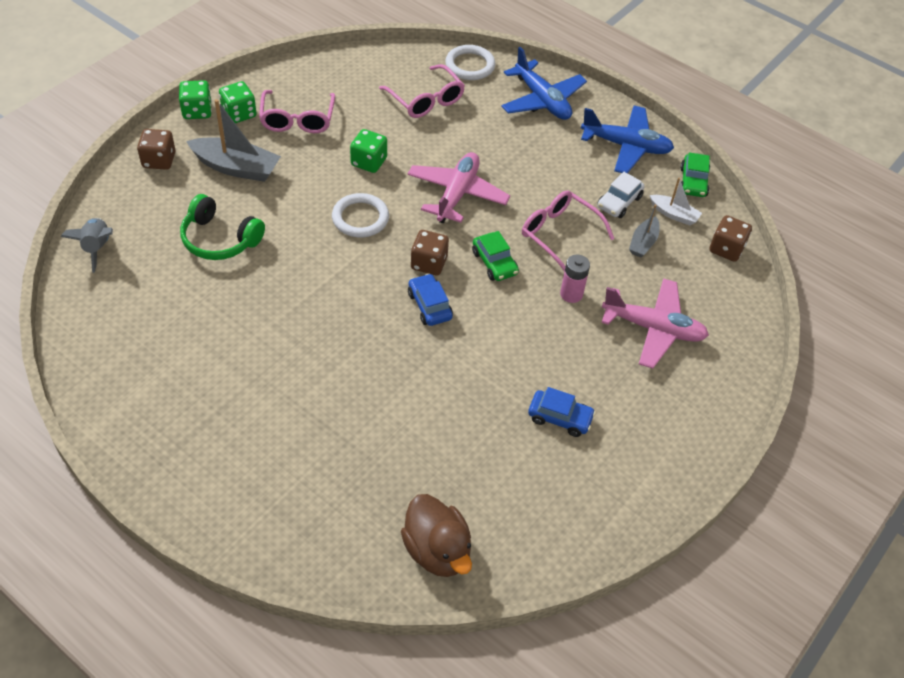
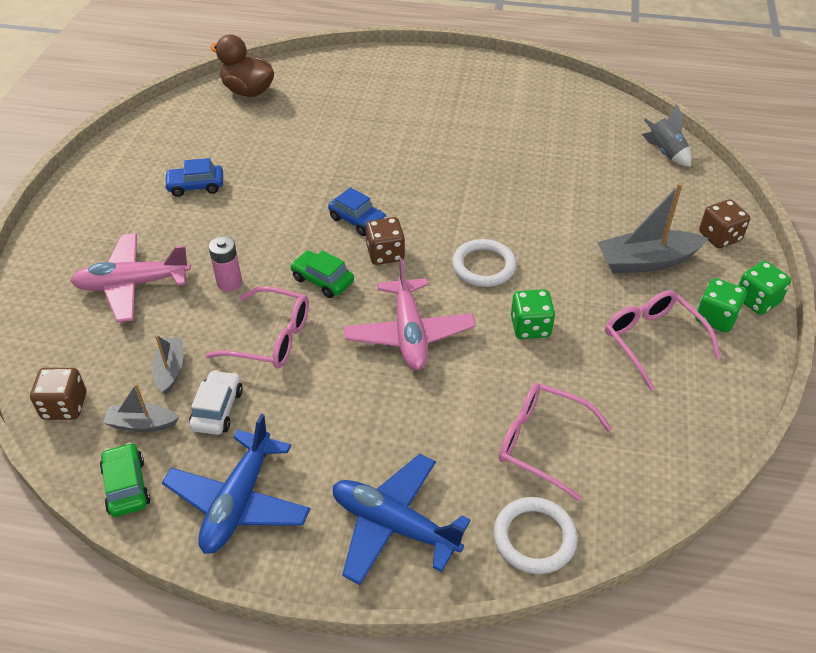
camera: 155 degrees right, 5 degrees down
green headphones [180,194,265,260] -> none
blue plane [581,106,674,173] -> blue plane turned 60 degrees counterclockwise [162,414,310,554]
white boat [649,178,702,225] -> grey boat [103,384,179,432]

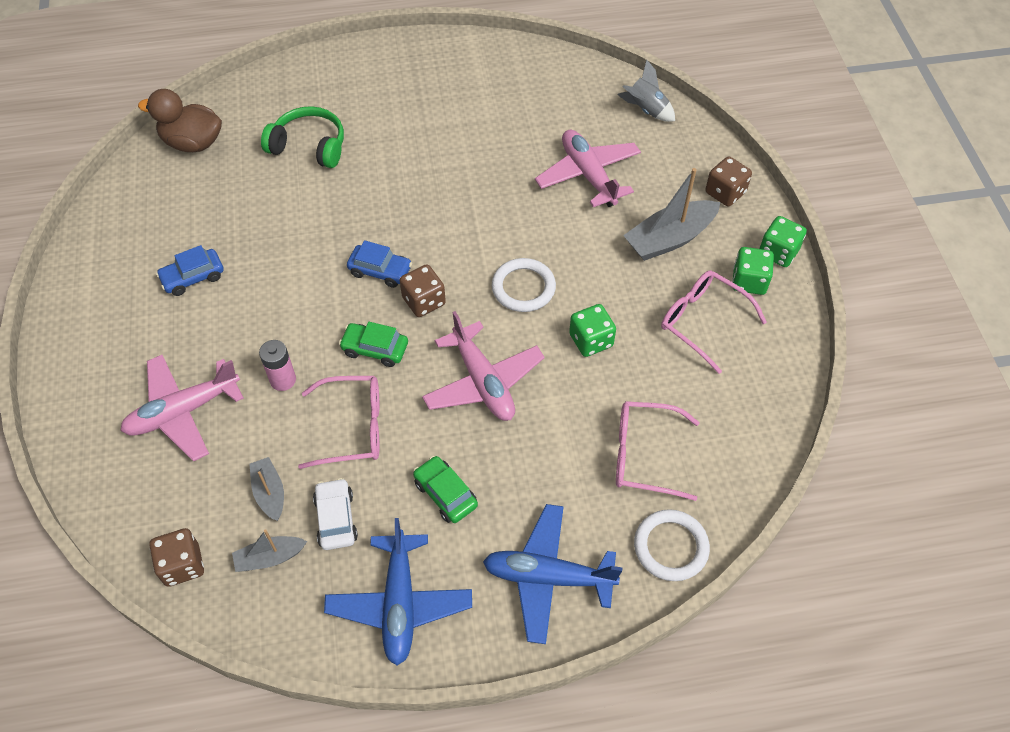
camera: 20 degrees left, 10 degrees up
green car [100,442,150,517] -> green car moved to [413,456,478,523]
none -> green headphones [261,106,344,168]
none -> pink plane [535,129,641,207]

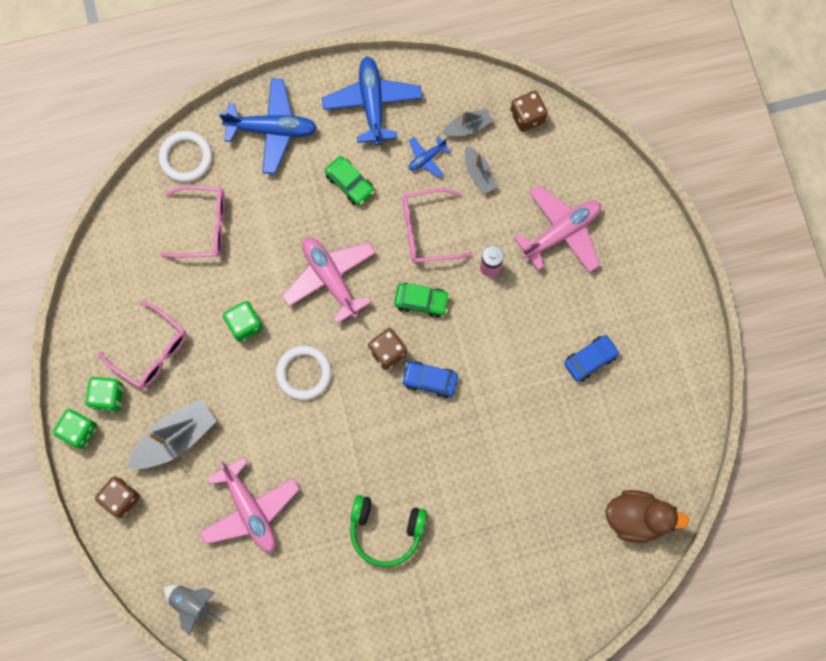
camera: 175 degrees right, 20 degrees up
green headphones [261,106,344,168] -> green headphones moved to [350,495,427,567]
white car [313,478,358,550] -> blue plane [409,136,450,178]

